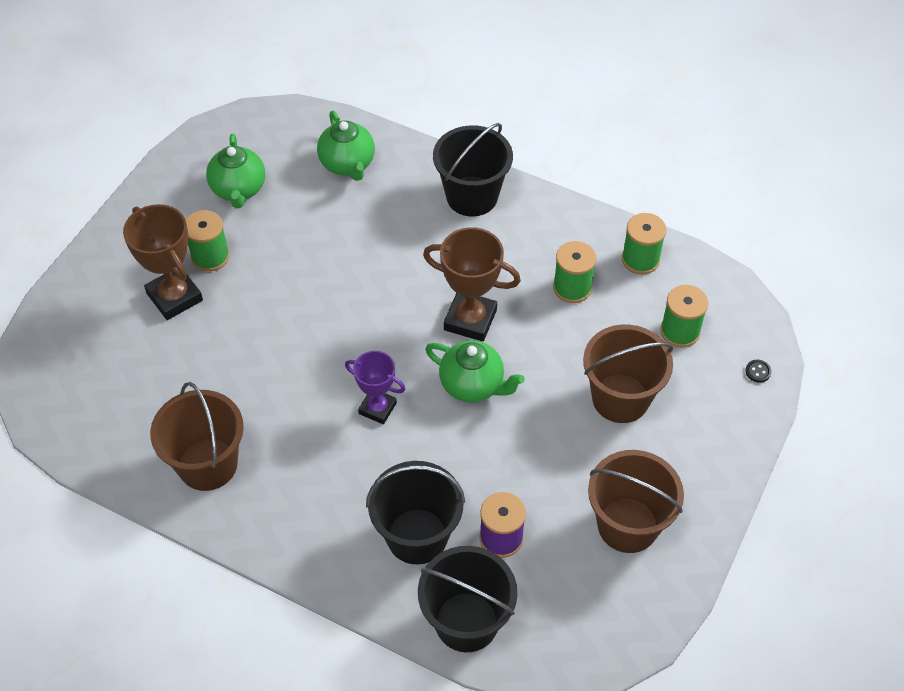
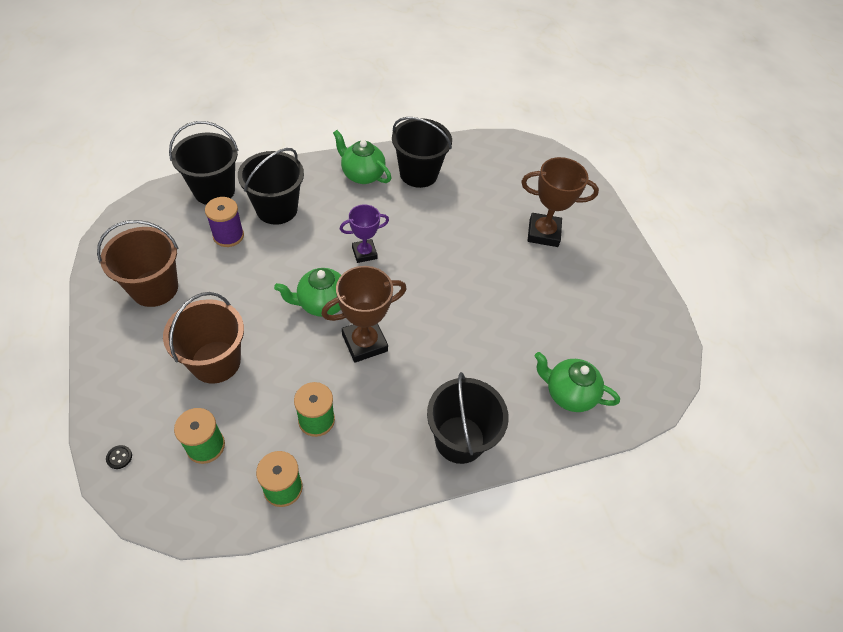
camera: 130 degrees right, 0 degrees up
brown bucket [150,382,244,491] -> black bucket [392,117,452,188]
green spool [186,210,230,272] -> none
green teapot [206,134,265,208] -> green teapot moved to [333,130,391,184]

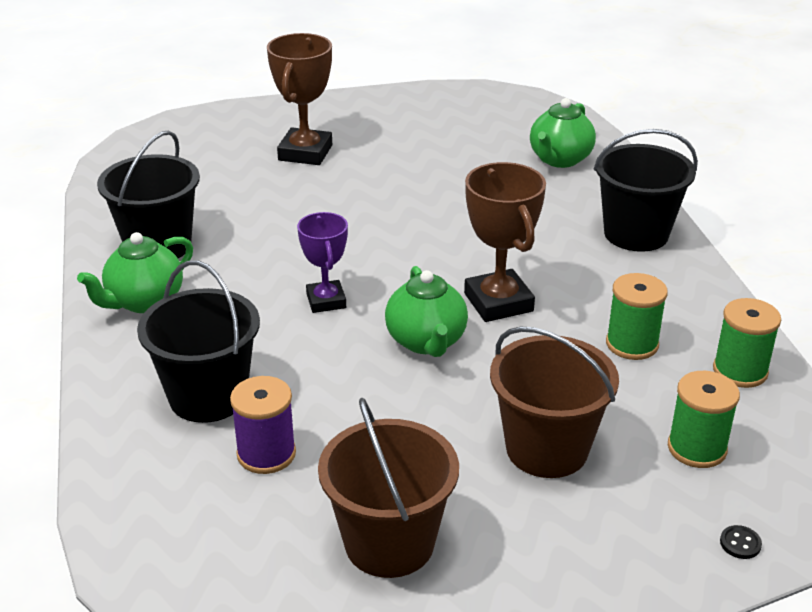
camera: 80 degrees left, 20 degrees down
black bucket [169,121,239,205] -> none

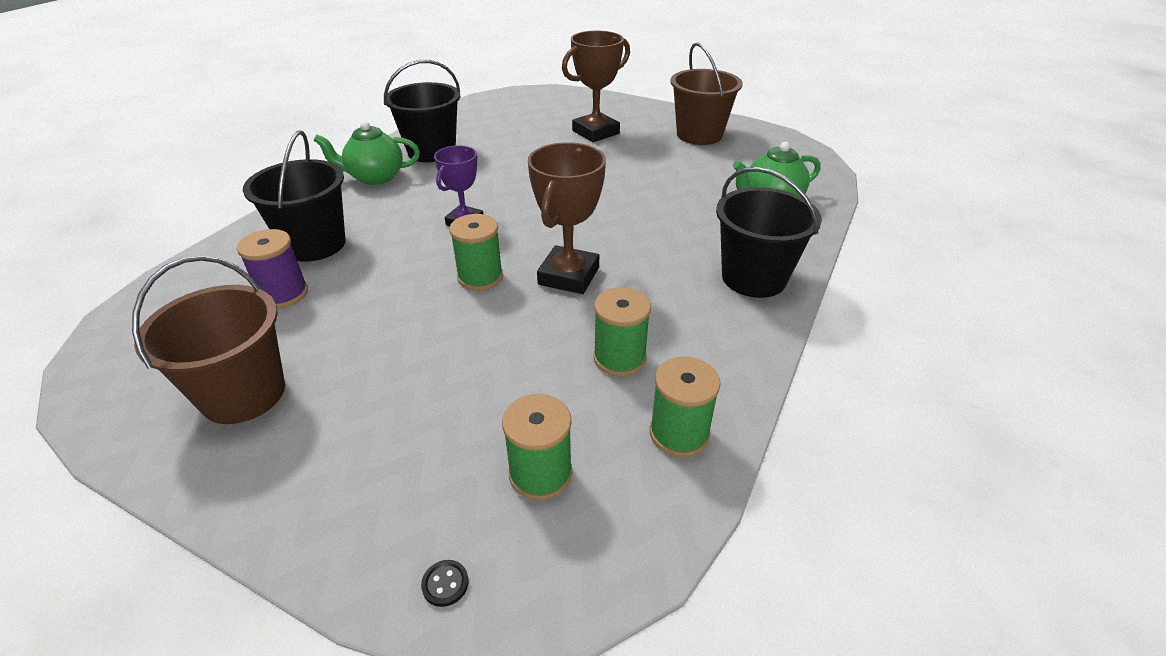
camera: 40 degrees right, 5 degrees up
green teapot [385,266,468,357] -> green spool [449,214,503,291]
brown bucket [490,326,619,478] -> brown bucket moved to [670,42,743,145]

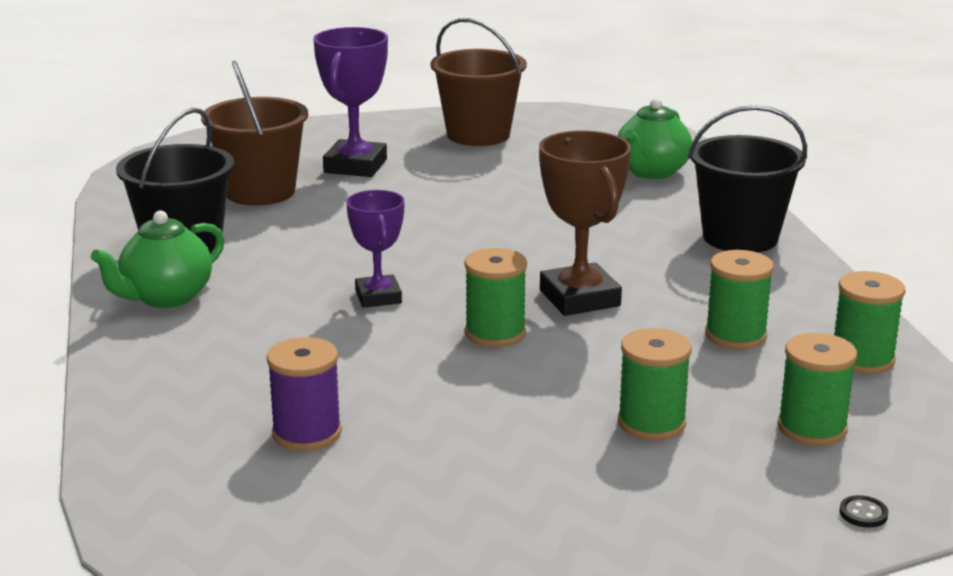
camera: 40 degrees left, 15 degrees down
brown bucket [132,256,285,424] -> brown bucket moved to [201,61,308,206]
black bucket [243,131,346,262] -> none
brown trophy [562,31,630,142] -> purple trophy [313,27,388,177]
none -> green spool [618,328,692,440]

